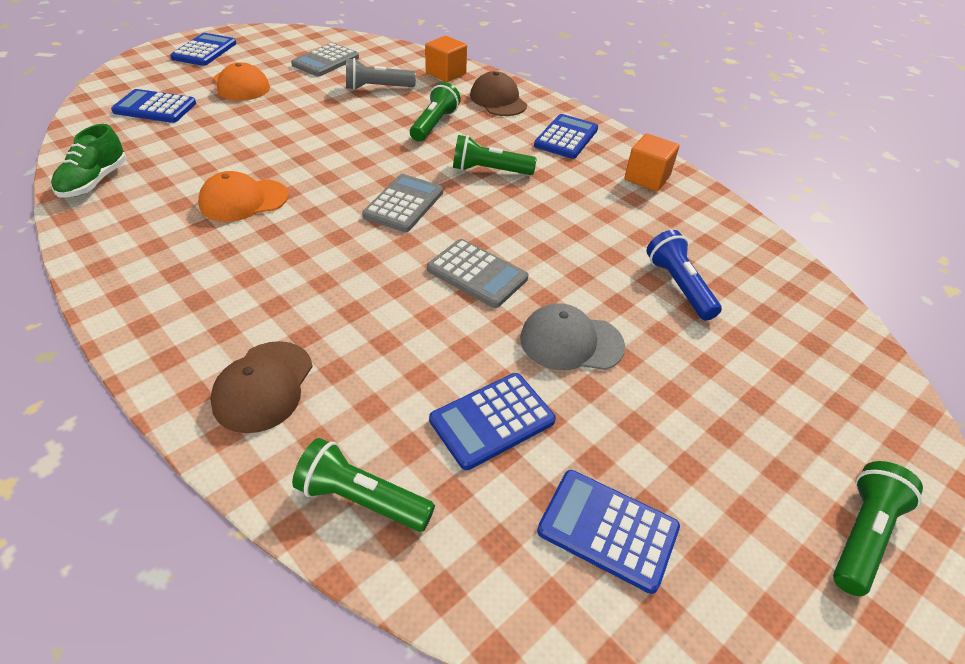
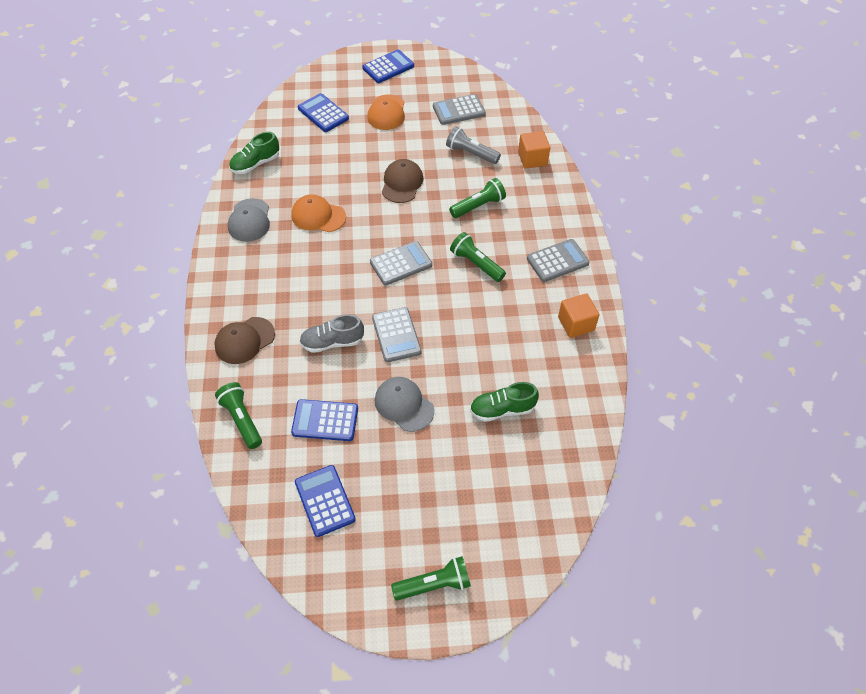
camera: 40 degrees right, 10 degrees up
brown cap [470,71,527,116] -> brown cap moved to [382,159,423,203]
blue calculator [534,114,598,159] -> grey calculator [527,239,590,282]
blue flashlight [647,230,722,321] -> green shoe [470,382,539,422]
none -> grey cap [228,198,270,242]
none -> grey shoe [299,314,364,353]

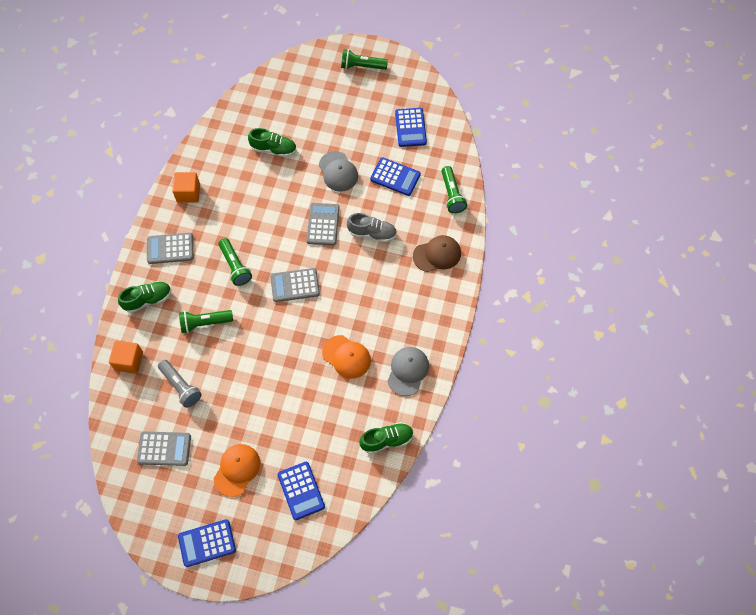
camera: 160 degrees left, 10 degrees up
brown cap [382,159,423,203] -> none
none -> green shoe [118,281,171,313]

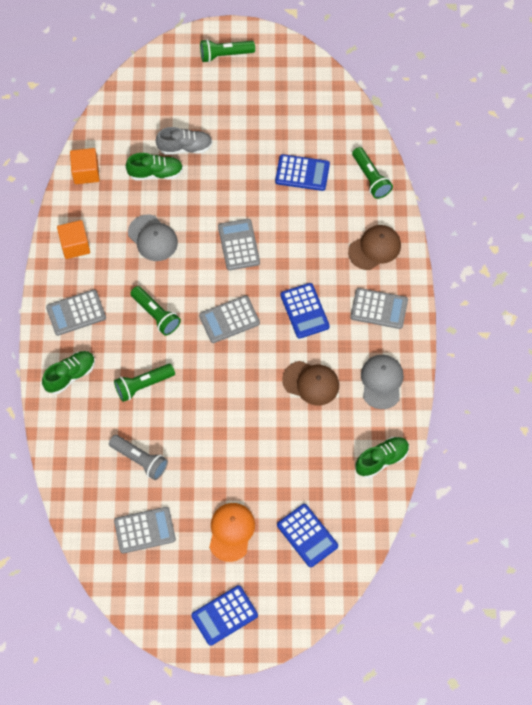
camera: 15 degrees left, 0 degrees up
orange cube [109,341,143,374] -> orange cube moved to [70,148,100,184]
grey cap [319,151,358,192] -> grey cap moved to [128,215,178,261]
orange cap [322,335,371,379] -> brown cap [282,361,339,405]
grey shoe [347,213,397,242] -> grey shoe moved to [156,127,213,155]
blue calculator [395,108,427,147] -> blue calculator moved to [280,283,330,339]
none -> grey calculator [351,288,408,329]

